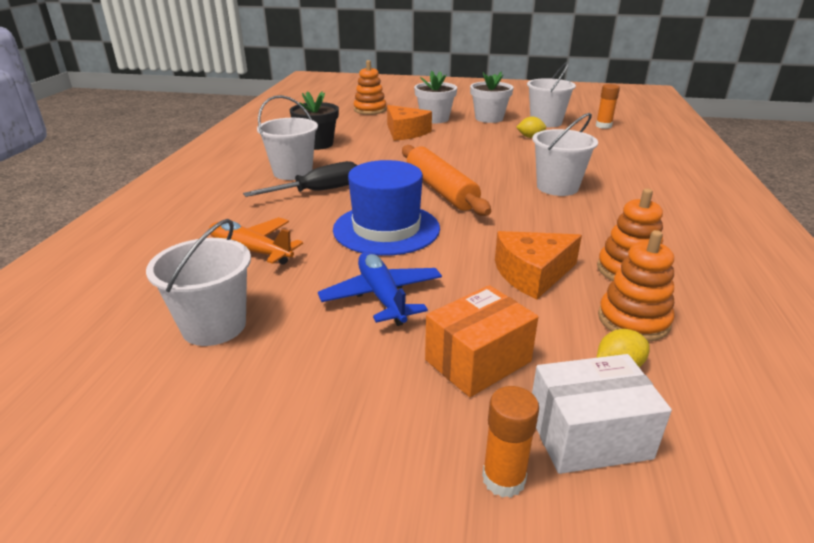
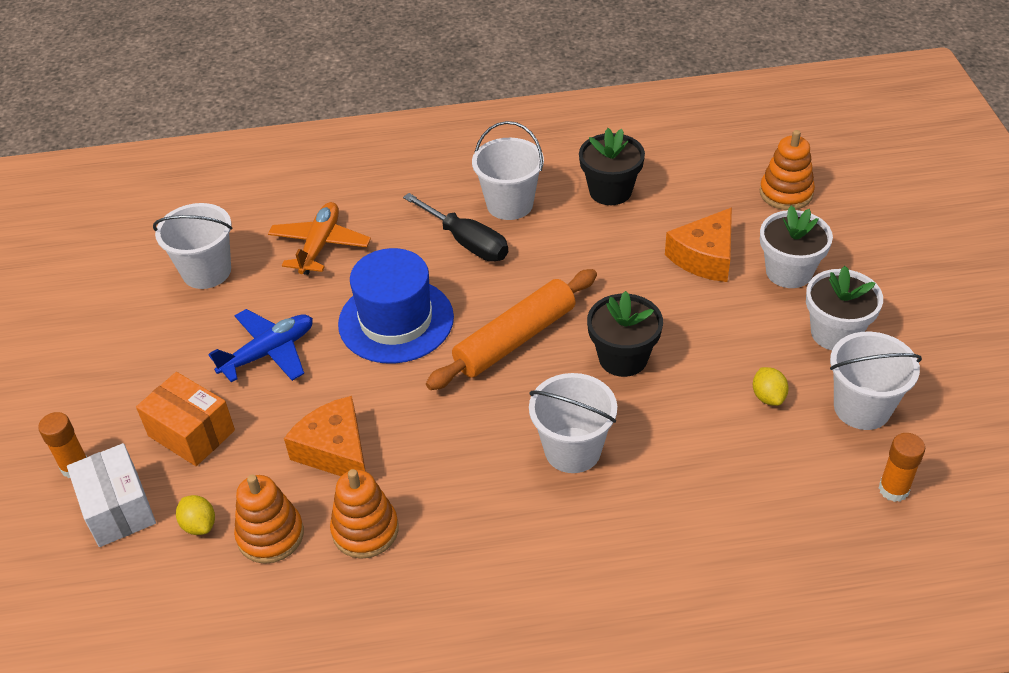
camera: 75 degrees right, 15 degrees up
none -> black flower pot [587,291,663,377]

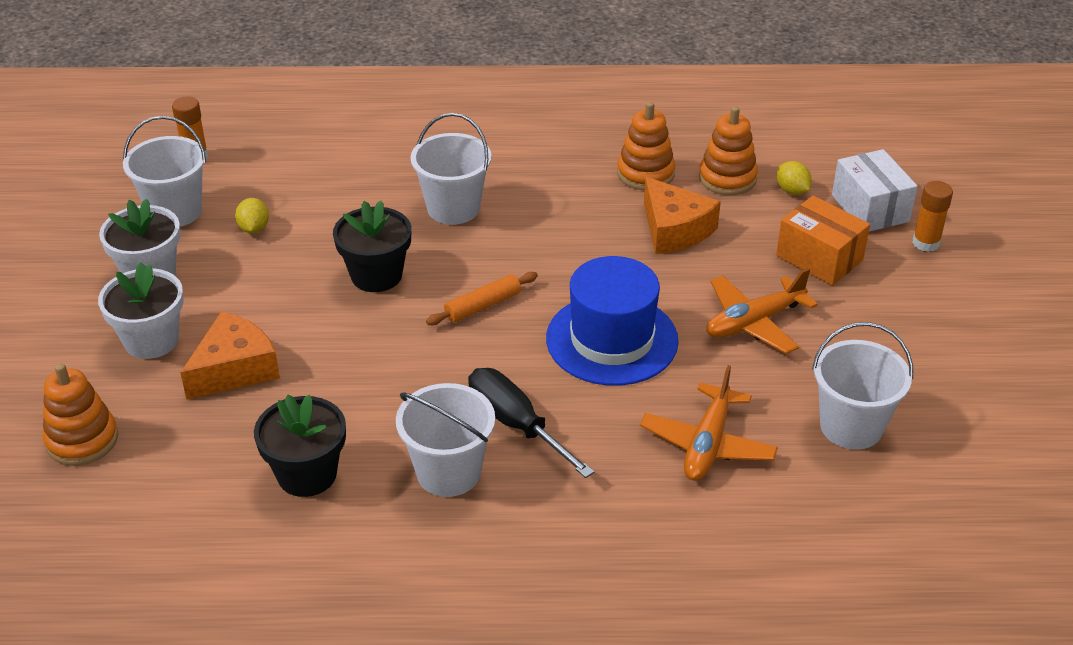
camera: 175 degrees left, 5 degrees down
blue plane [209,309,313,382] -> orange plane [706,268,818,354]
orange rolling pin [426,269,597,390] -> orange rolling pin [426,272,538,325], size x0.53

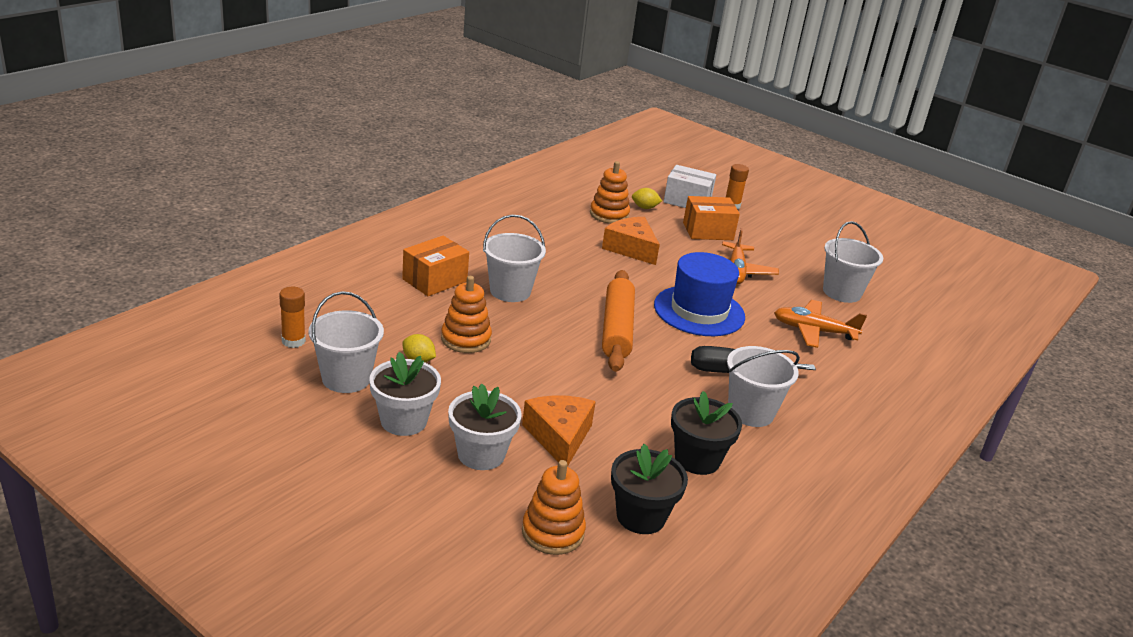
camera: 55 degrees left, 10 degrees down
black flower pot [333,201,412,292] -> black flower pot moved to [611,444,688,534]
orange rolling pin [426,272,538,325] -> orange rolling pin [602,270,635,372], size x1.87
orange stacking toy [617,102,675,190] -> orange stacking toy moved to [441,276,492,353]
orange plane [640,365,778,481] -> orange plane turned 135 degrees clockwise [774,300,867,348]
orange cheese [644,177,721,254] -> orange cheese turned 135 degrees counterclockwise [602,217,660,265]
none -> orange box [402,236,469,296]

